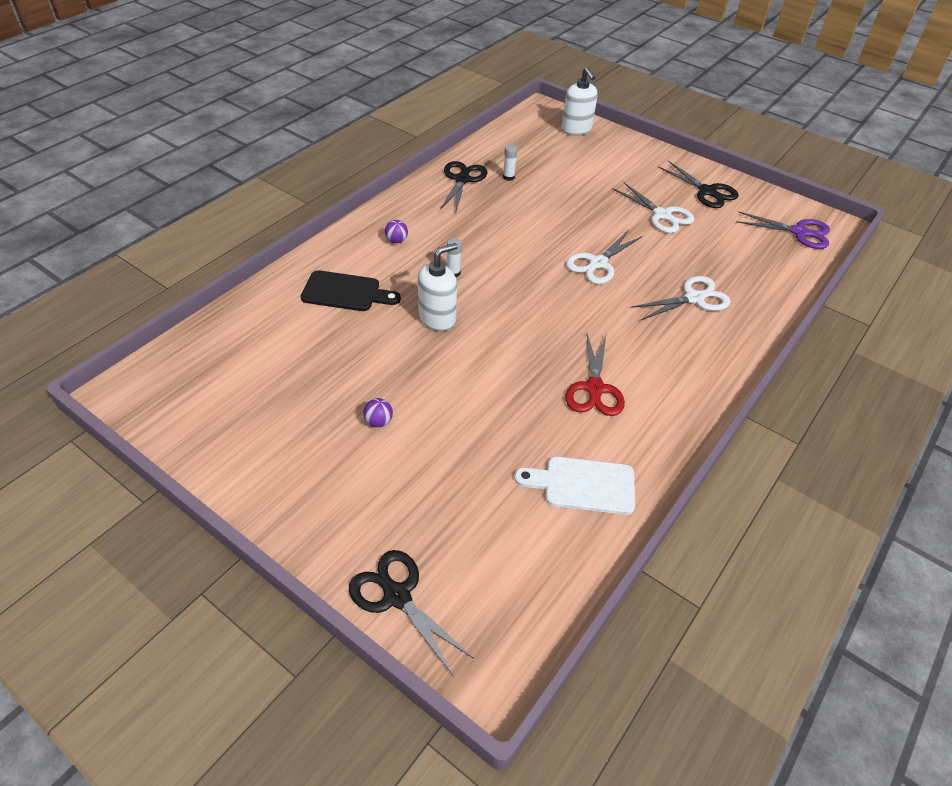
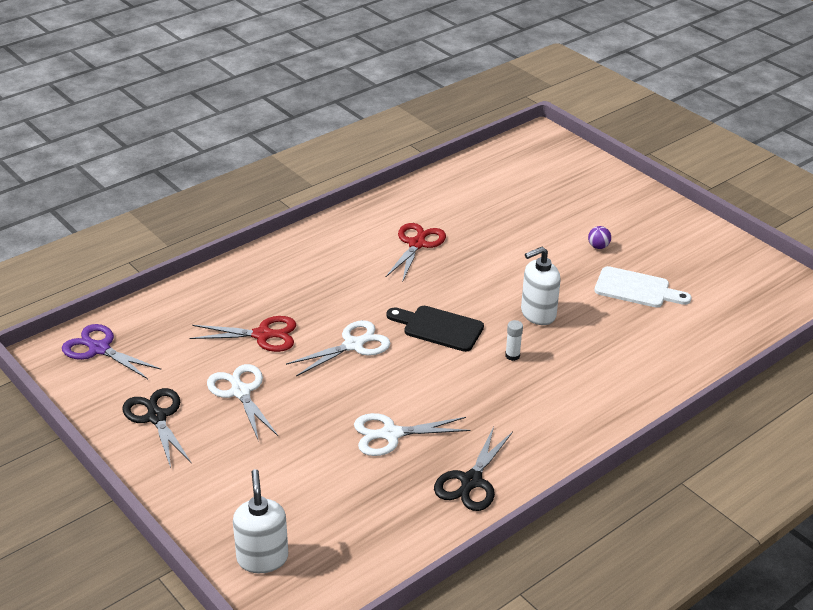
camera: 165 degrees left, 10 degrees down
black cutting board [300,270,401,311] -> black cutting board moved to [387,306,484,352]
black scissors [349,550,474,677] -> none
purple ball [385,220,408,243] -> none
white glue stick [503,145,517,181] -> none
white cutting board [514,456,635,515] -> white cutting board moved to [594,266,691,308]
white scissors [631,276,731,321] -> white scissors moved to [354,413,470,456]
none -> red scissors [190,316,296,352]

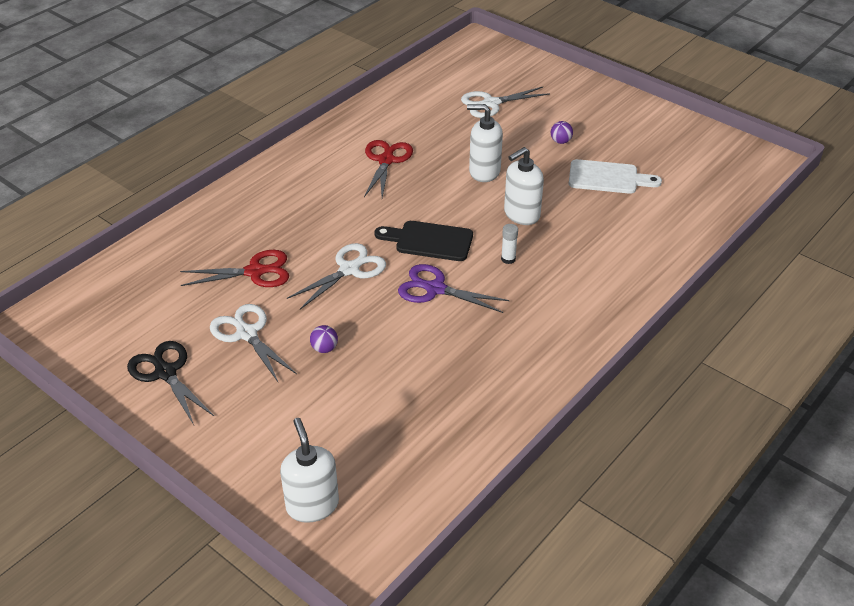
camera: 10 degrees left, 5 degrees up
purple scissors [62,324,162,379] -> purple scissors moved to [398,264,510,313]
white scissors [354,413,470,456] -> white scissors moved to [461,87,550,118]
black scissors [434,426,513,511] -> none
none -> purple ball [310,325,338,353]
none -> white soap dispenser [467,104,503,182]

